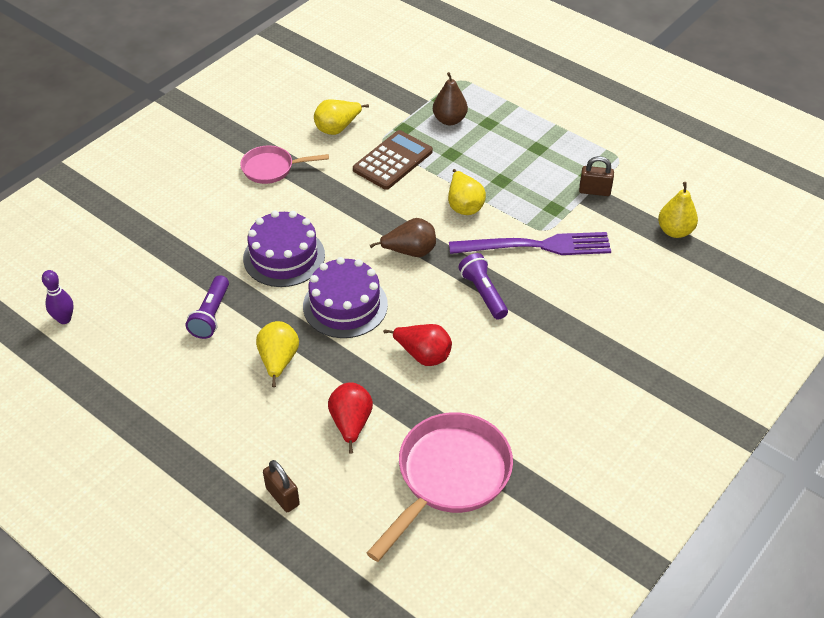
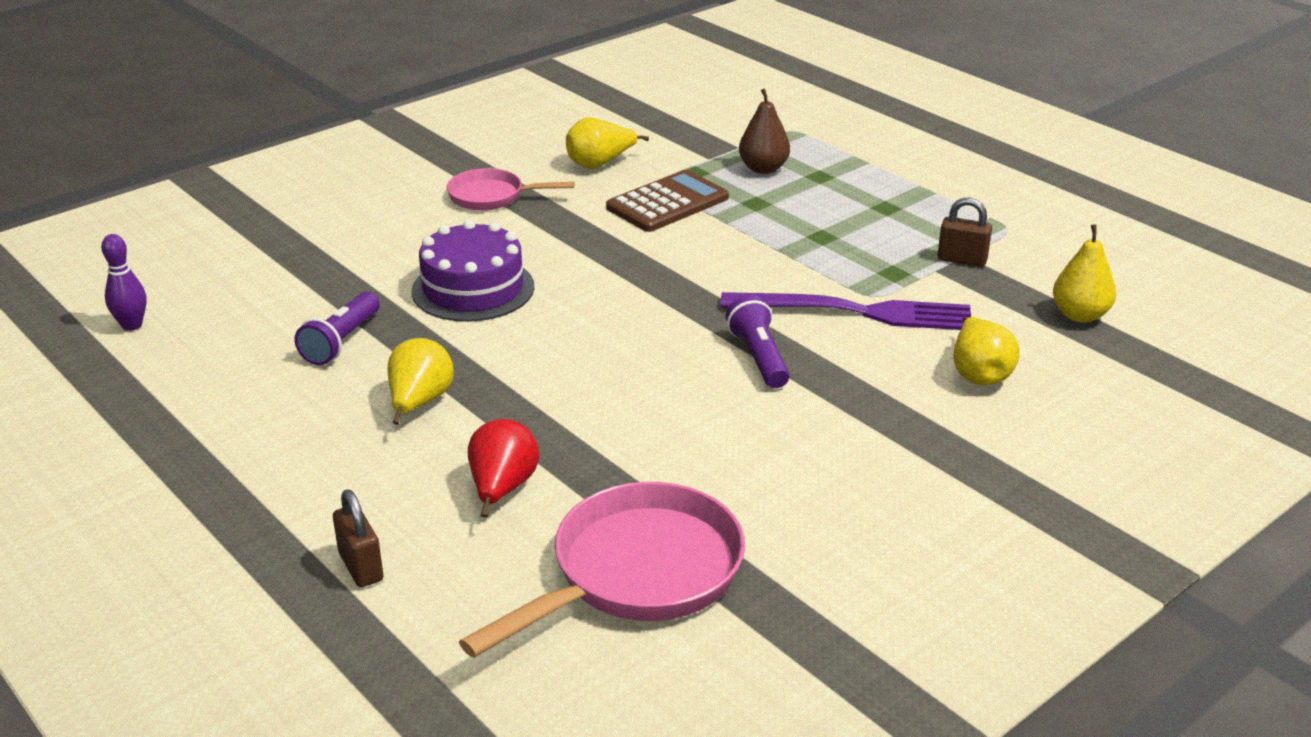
camera: 10 degrees right, 15 degrees down
purple cake [303,257,388,338] -> none
brown pear [370,218,436,257] -> none
red pear [383,324,452,366] -> none
yellow pear [448,169,486,215] -> yellow pear moved to [953,317,1020,385]

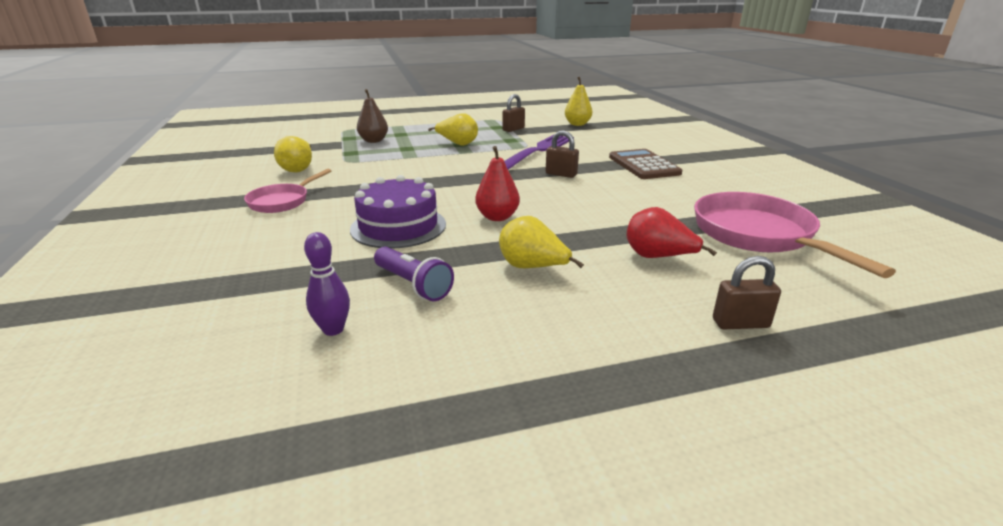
camera: 65 degrees left, 5 degrees down
purple bowling pin [101,234,147,331] -> purple bowling pin moved to [304,232,350,336]
brown calculator [606,170,729,232] -> brown calculator moved to [609,149,682,179]
purple flashlight [725,295,790,388] -> brown padlock [546,130,579,178]
yellow pear [953,317,1020,385] -> yellow pear moved to [428,113,478,146]
none -> red pear [475,146,520,221]

